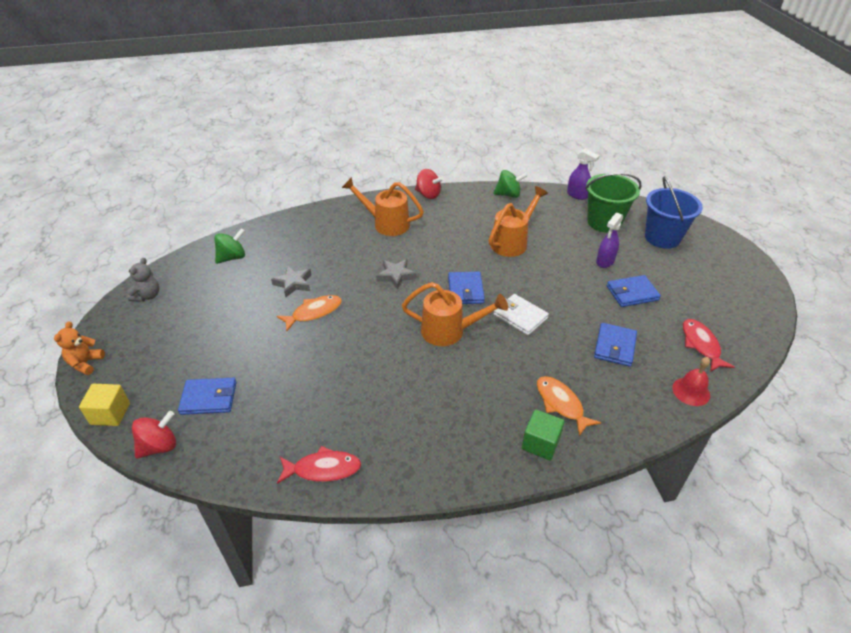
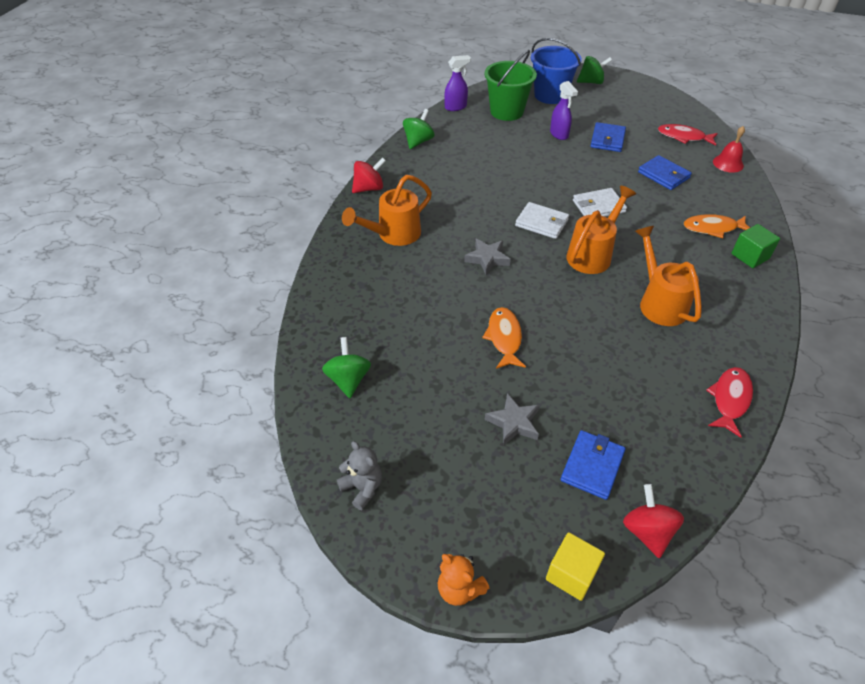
camera: 60 degrees left, 5 degrees up
grey star [271,265,311,297] -> grey star moved to [485,393,539,446]
blue wallet [448,272,485,304] -> white wallet [515,202,569,239]
orange watering can [489,186,548,257] -> orange watering can moved to [635,226,702,326]
none -> green spinning top [577,56,612,84]

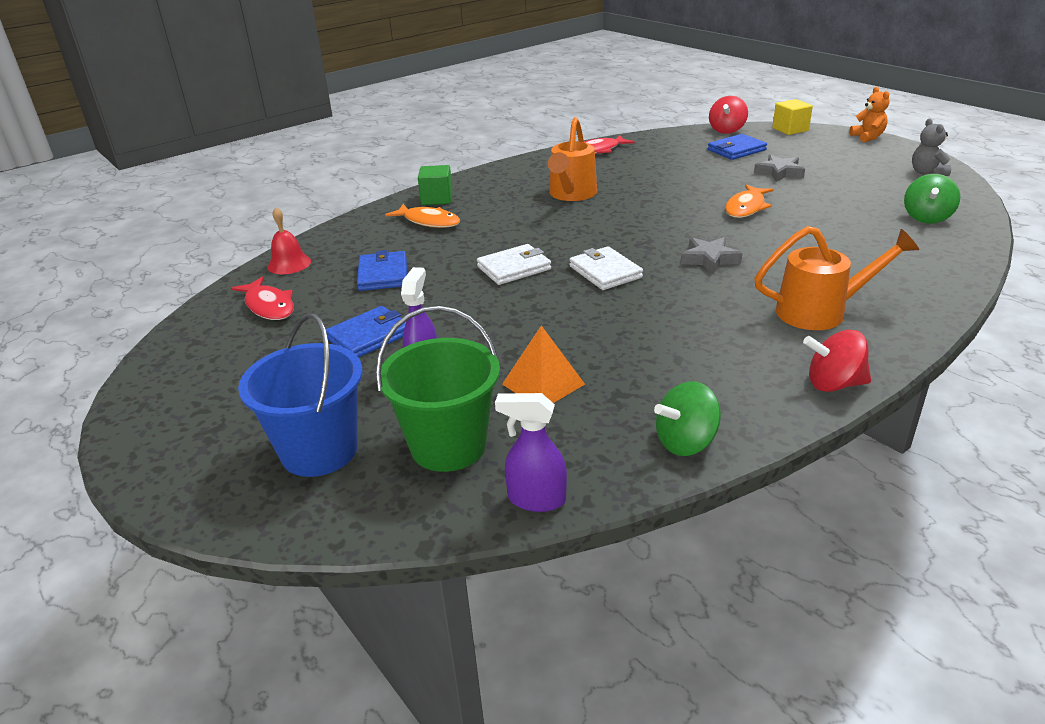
camera: 145 degrees left, 15 degrees down
orange watering can [567,186,636,274] -> none
white wallet [573,188,627,217] -> white wallet turned 45 degrees counterclockwise [477,244,551,285]
green spinning top [577,56,612,84] -> none
none -> orange pyramid [502,325,585,403]

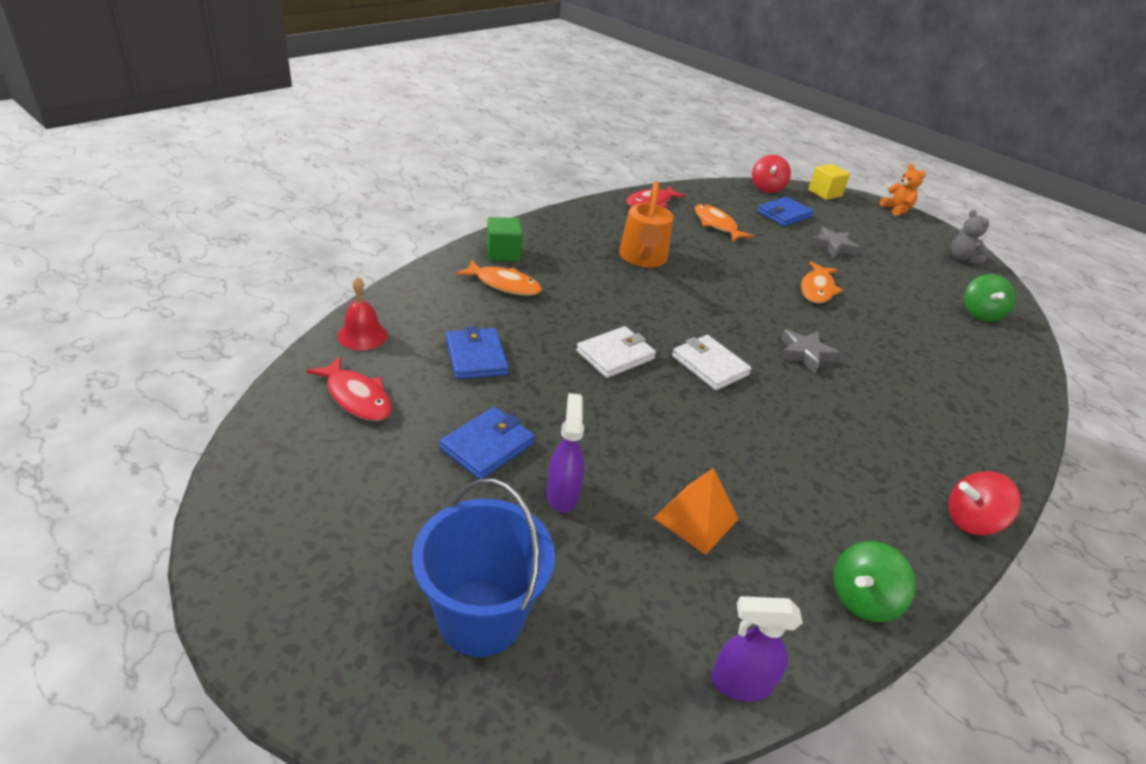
camera: 15 degrees left, 5 degrees up
green bucket [376,306,500,472] -> none
orange watering can [754,226,919,330] -> none
none -> orange fish [695,204,753,241]

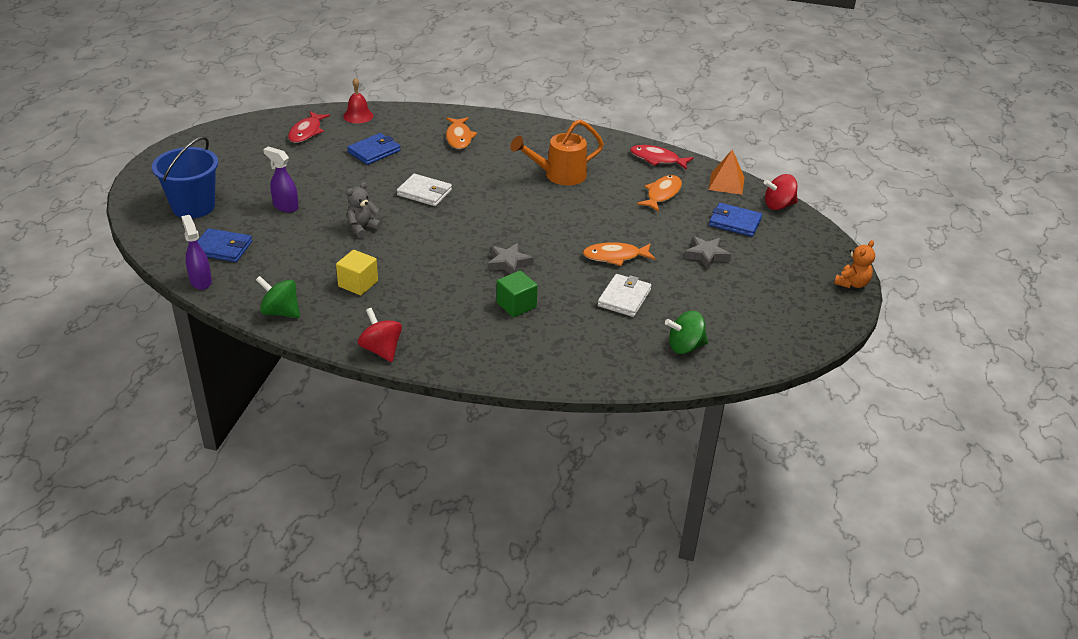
camera: 65 degrees right, 0 degrees up
blue wallet [440,407,535,479] -> blue wallet moved to [198,228,252,262]
green cube [487,217,523,261] -> green cube moved to [497,270,538,317]
purple spray bottle [547,393,585,513] -> purple spray bottle turned 120 degrees counterclockwise [263,147,299,212]
orange pyramid [654,468,738,555] -> orange pyramid moved to [709,149,745,195]
white wallet [672,335,752,390] -> white wallet moved to [598,274,652,317]
yellow cube [808,164,850,200] -> yellow cube moved to [336,250,378,295]
grey teddy bear [951,210,989,264] -> grey teddy bear moved to [346,182,382,238]

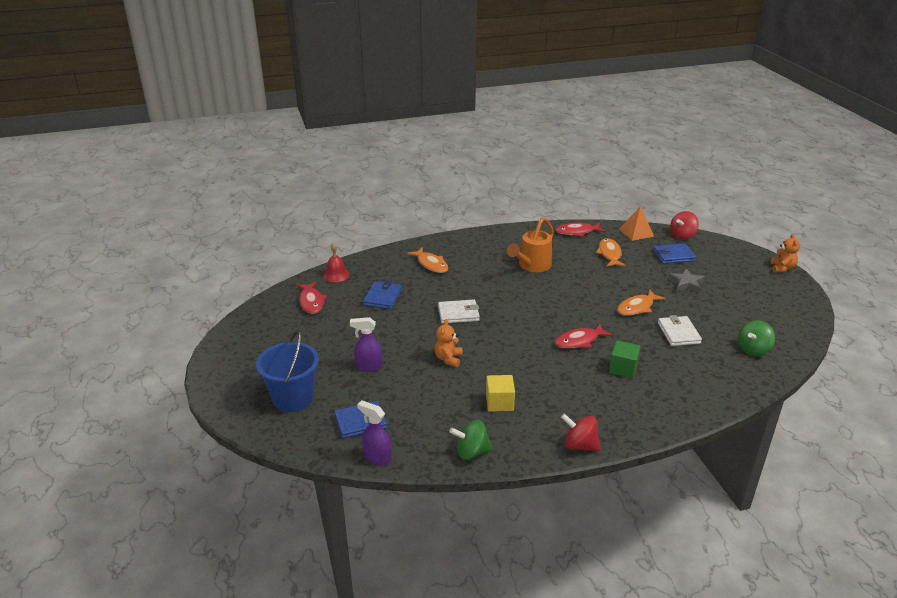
camera: 30 degrees left, 5 degrees down
grey teddy bear [346,182,382,238] -> orange teddy bear [434,319,463,367]
grey star [488,243,534,274] -> red fish [555,324,613,348]

